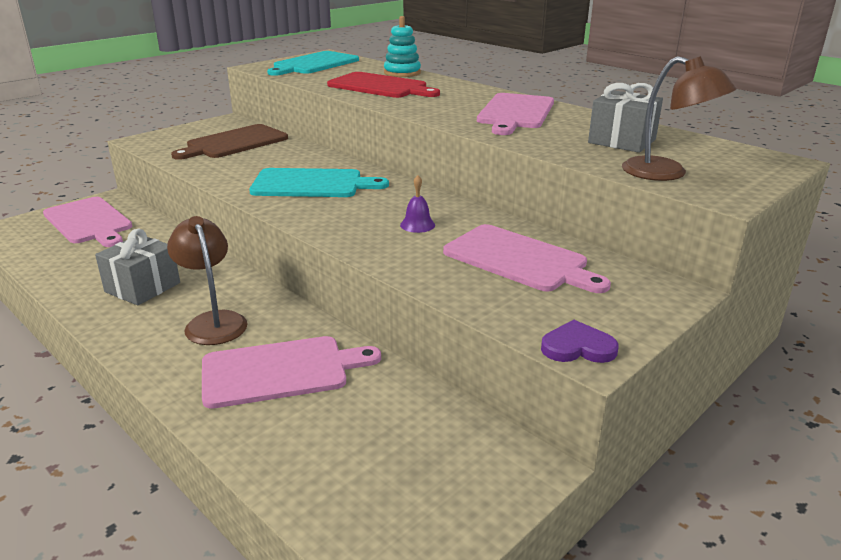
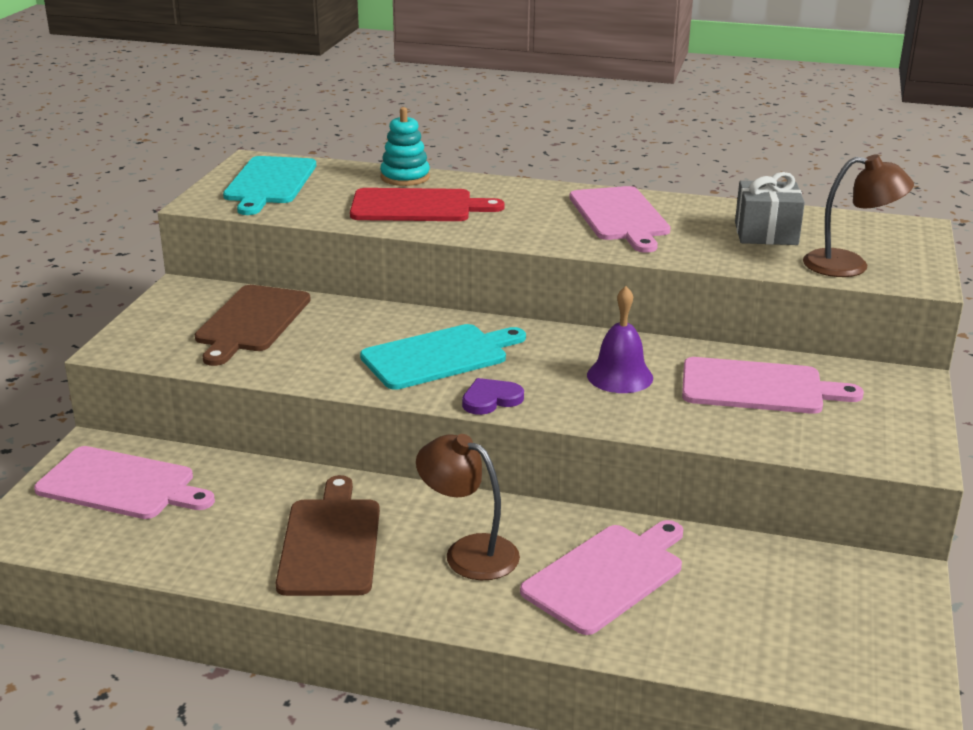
camera: 30 degrees left, 0 degrees up
grey gift [95,229,180,306] -> brown cutting board [276,475,380,596]
purple bell [400,175,435,233] -> purple bell [587,286,653,393], size x1.65
purple heart [541,320,619,363] -> purple heart moved to [462,378,524,415]

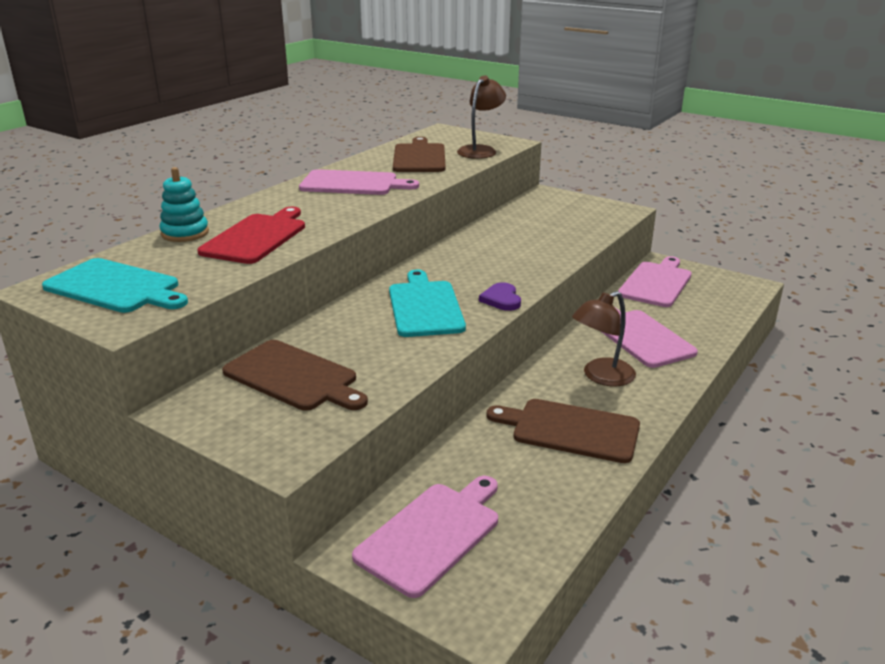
camera: 70 degrees left, 0 degrees up
purple bell [587,286,653,393] -> none
pink cutting board [682,357,864,414] -> pink cutting board moved to [618,256,692,307]
grey gift [735,172,805,245] -> brown cutting board [393,137,446,172]

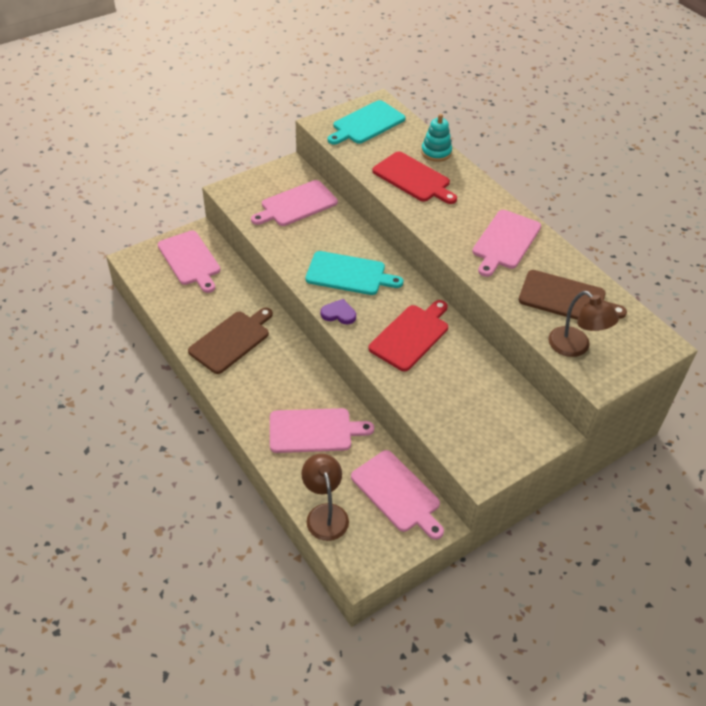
camera: 110 degrees right, 20 degrees up
brown cutting board [222,340,368,411] -> pink cutting board [251,180,338,226]
brown lamp [572,291,636,386] -> brown lamp moved to [302,454,349,541]
none -> red cutting board [368,300,448,371]

